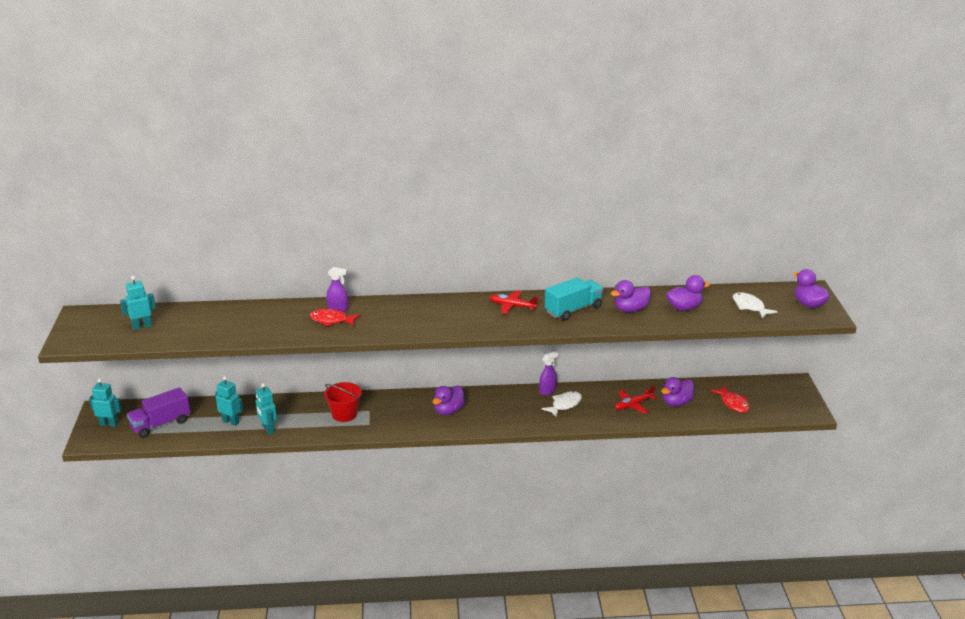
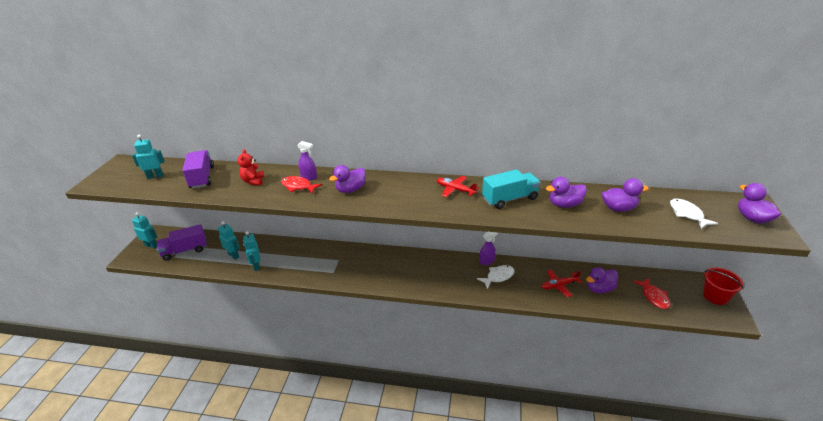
camera: 15 degrees right, 5 degrees up
red bucket [324,382,362,422] -> red bucket moved to [703,268,744,305]
purple duck [433,386,465,415] -> purple duck moved to [329,165,366,193]
none -> purple truck [182,150,214,189]
none -> red teddy bear [238,149,264,185]

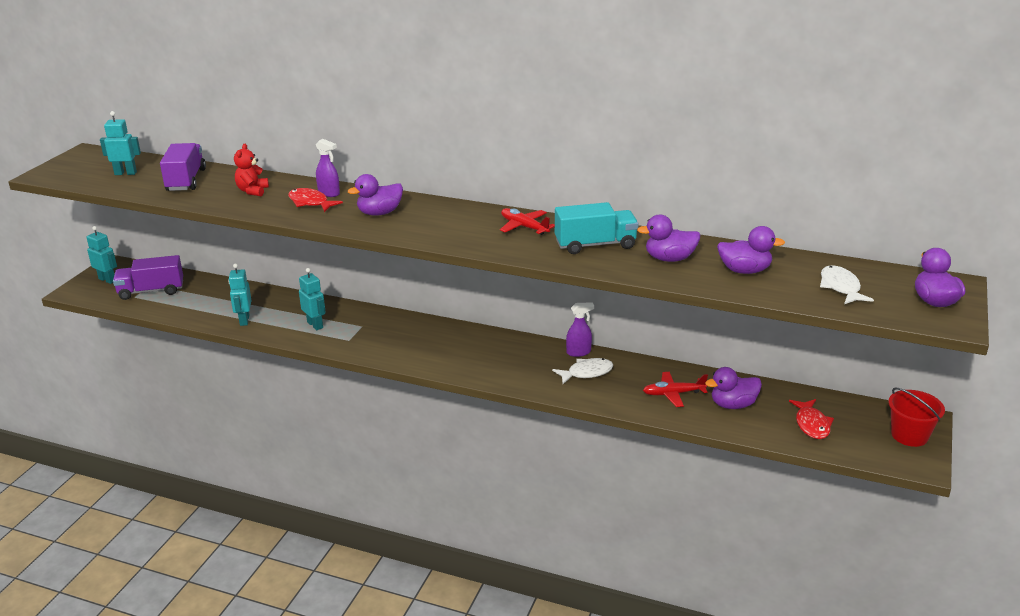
camera: 10 degrees right, 5 degrees down
turquoise robot [218,222,239,260] -> turquoise robot moved to [299,268,326,330]

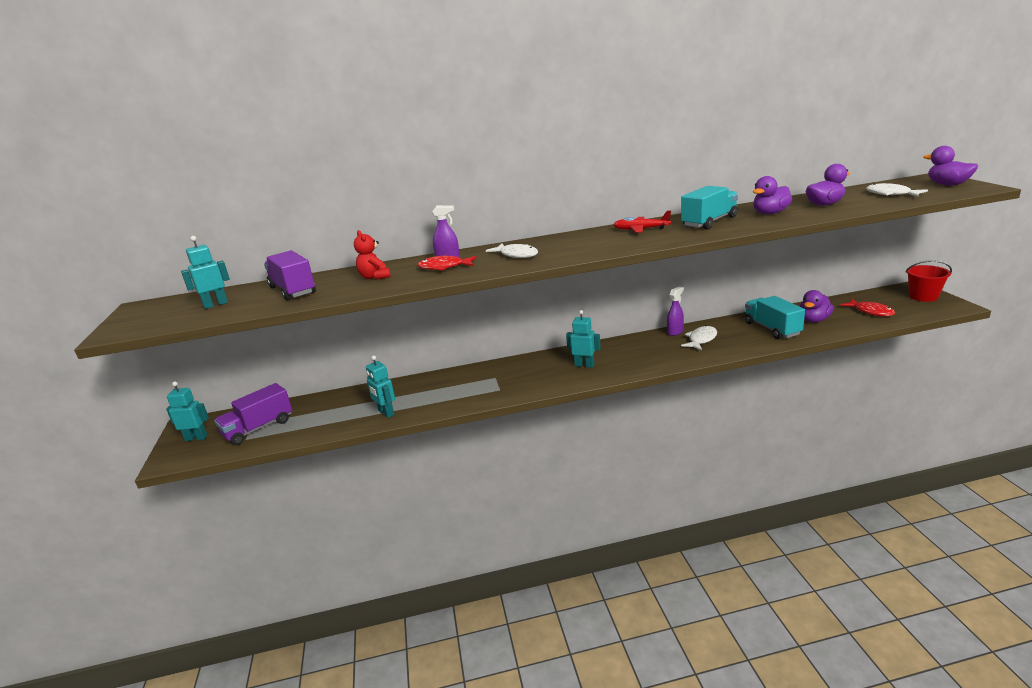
camera: 30 degrees left, 5 degrees down
turquoise robot [299,268,326,330] -> turquoise robot moved to [566,310,601,368]
purple duck [348,174,403,216] -> white fish [486,243,538,258]
red plane [643,372,708,407] -> turquoise truck [745,296,805,339]

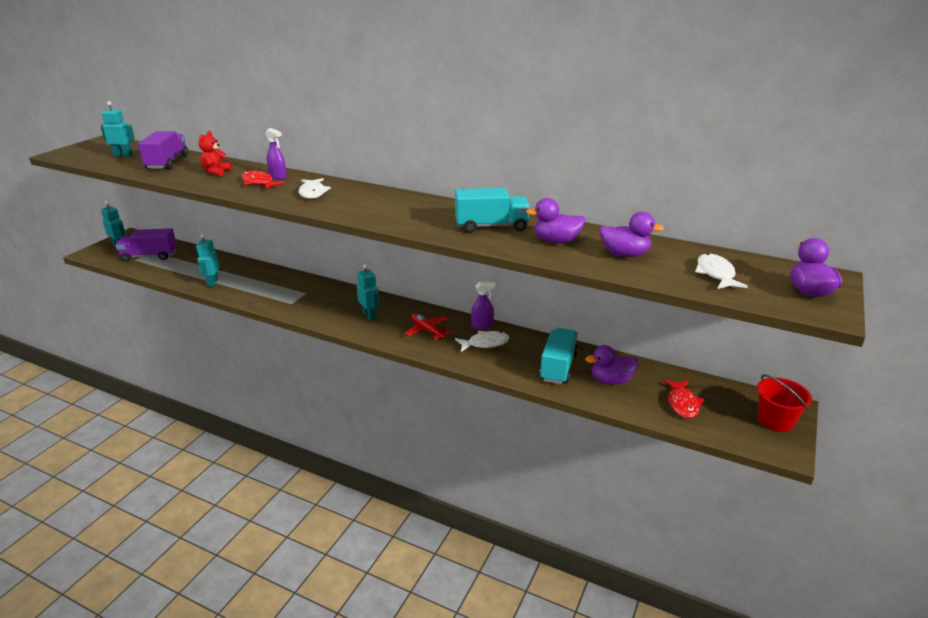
camera: 35 degrees right, 5 degrees up
red plane [613,210,671,233] -> red plane moved to [405,313,451,340]

